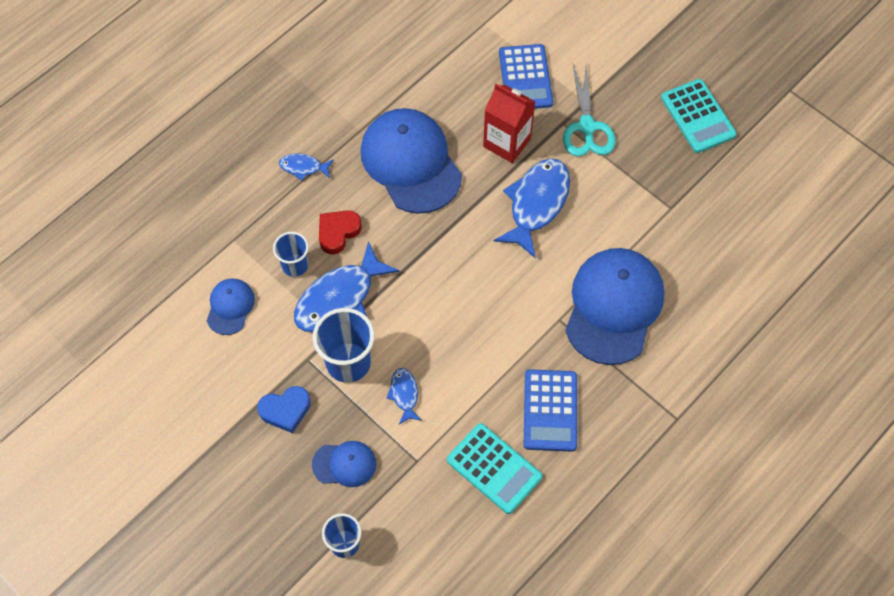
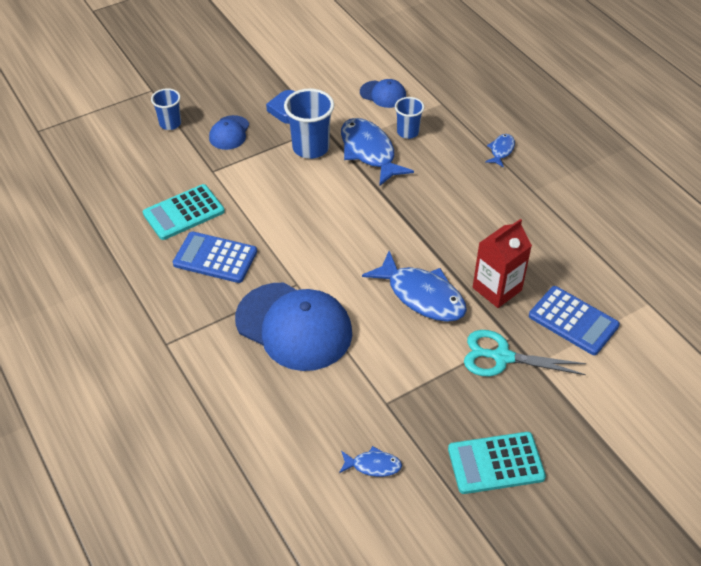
camera: 105 degrees right, 15 degrees down
red heart [319,210,362,255] -> none
blue cap [361,108,462,214] -> none
blue fish [386,368,422,424] -> blue fish moved to [339,446,402,477]
blue calculator [499,44,553,109] -> blue calculator turned 150 degrees counterclockwise [529,286,620,355]

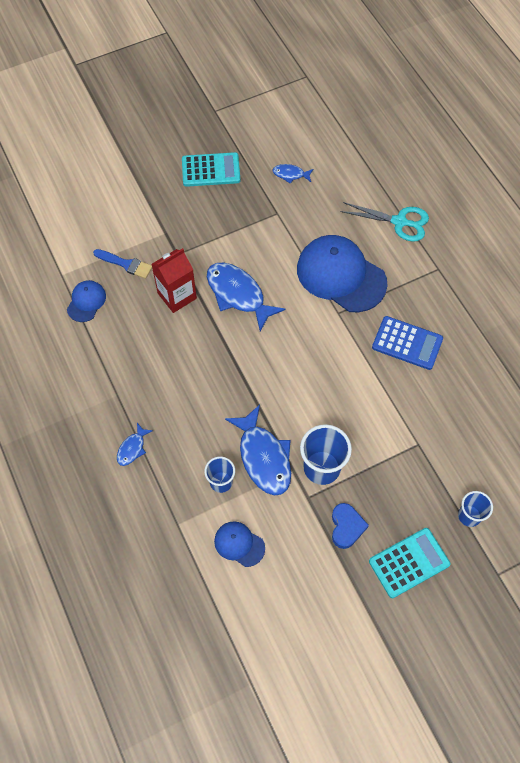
camera: 175 degrees left, 15 degrees up
turquoise calculator [143,184,225,240] -> turquoise calculator moved to [369,528,450,598]
blue cap [209,115,249,150] -> blue cap moved to [67,280,106,322]
turquoise scissors [464,330,587,376] -> turquoise scissors moved to [340,202,429,242]
blue calculator [529,286,620,355] -> blue brush [93,249,152,279]

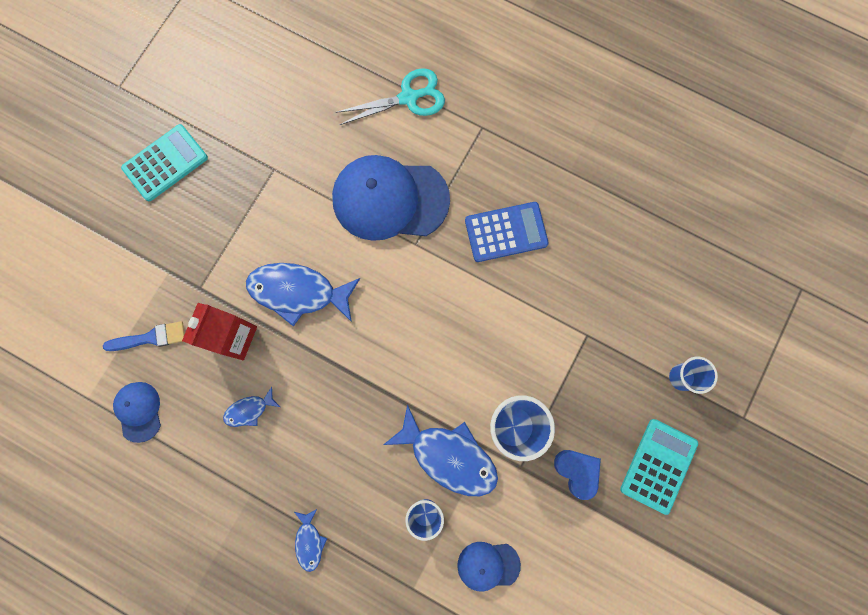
camera: 35 degrees left, 15 degrees up
blue fish [273,164,313,184] -> blue fish moved to [223,387,280,427]

